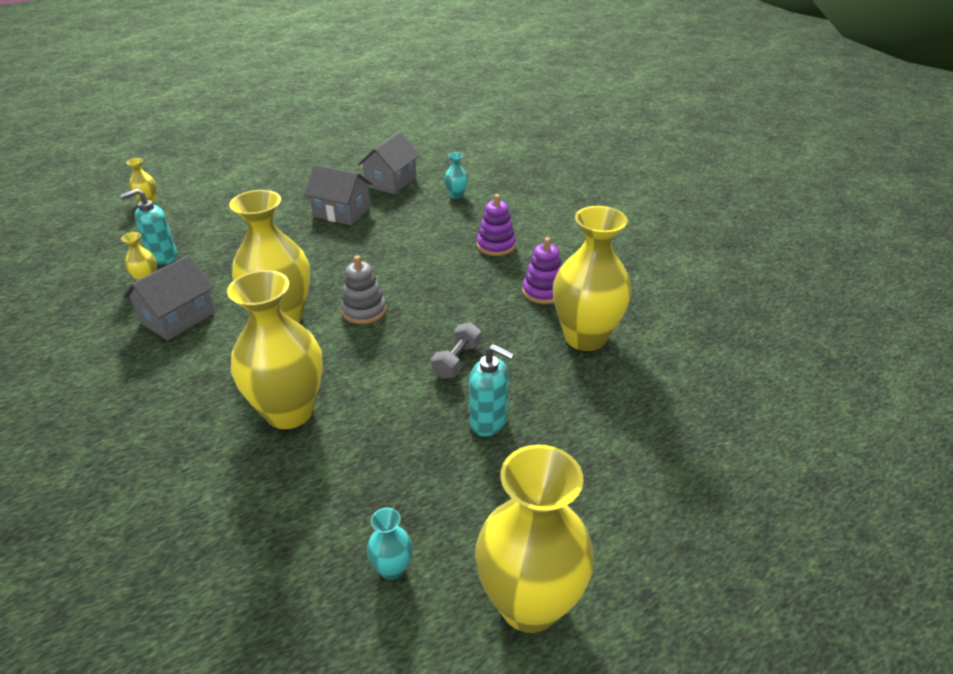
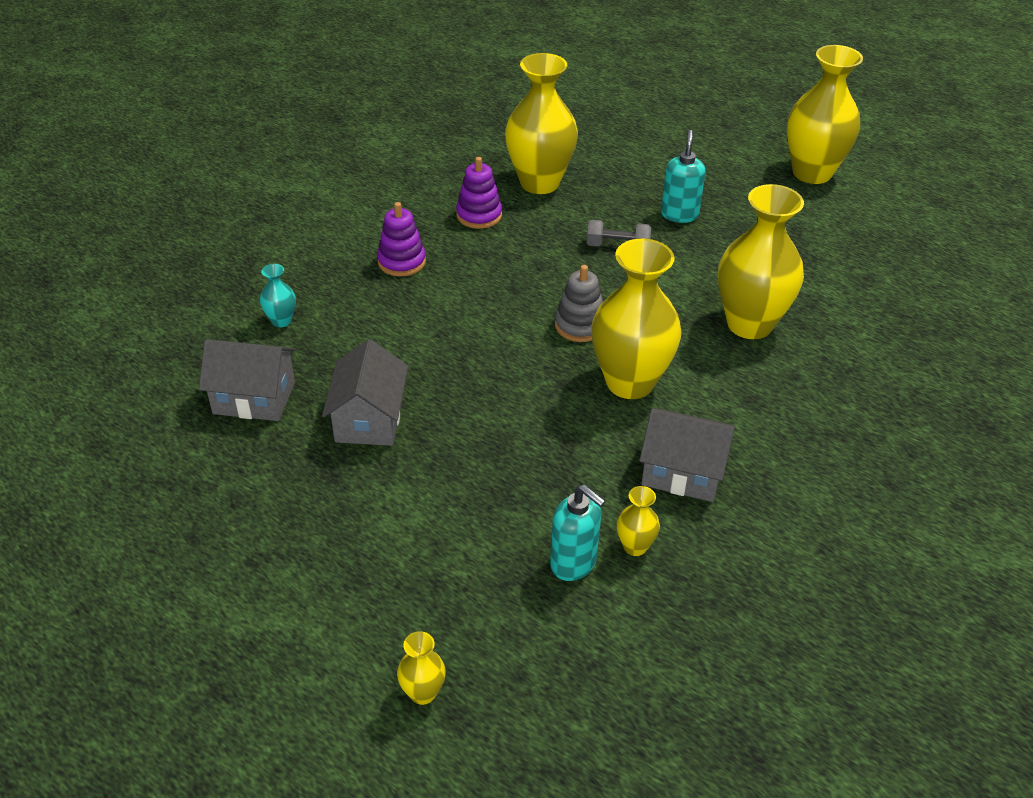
camera: 110 degrees left, 5 degrees up
turquoise vase [367,508,413,580] -> none

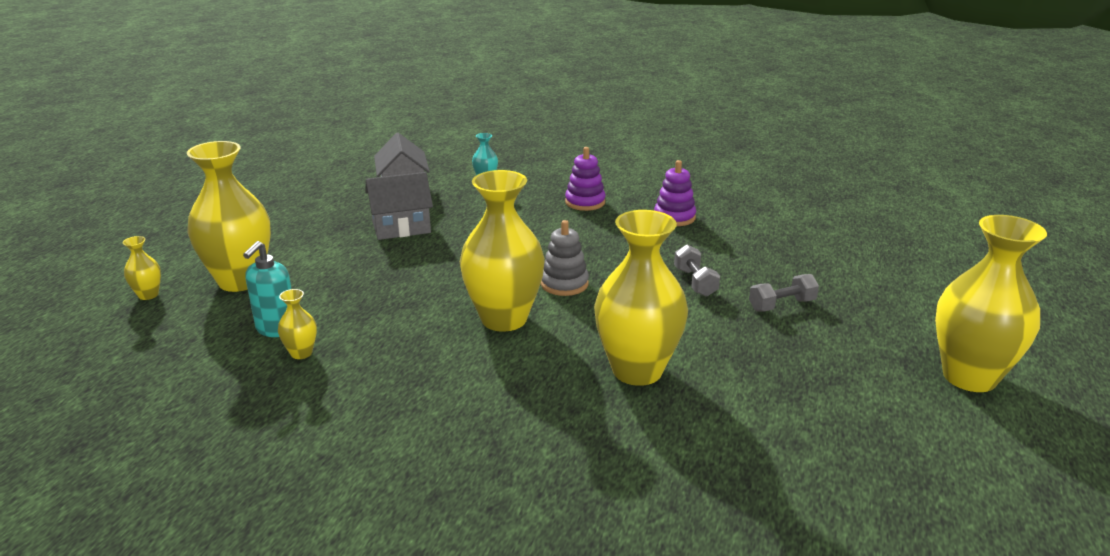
camera: 70 degrees right, 15 degrees down
yellow vase [505,53,578,194] -> yellow vase moved to [187,141,271,292]
grey house [639,408,735,502] -> none
turquoise soap dispenser [661,130,706,223] -> grey dumbbell [749,274,819,311]

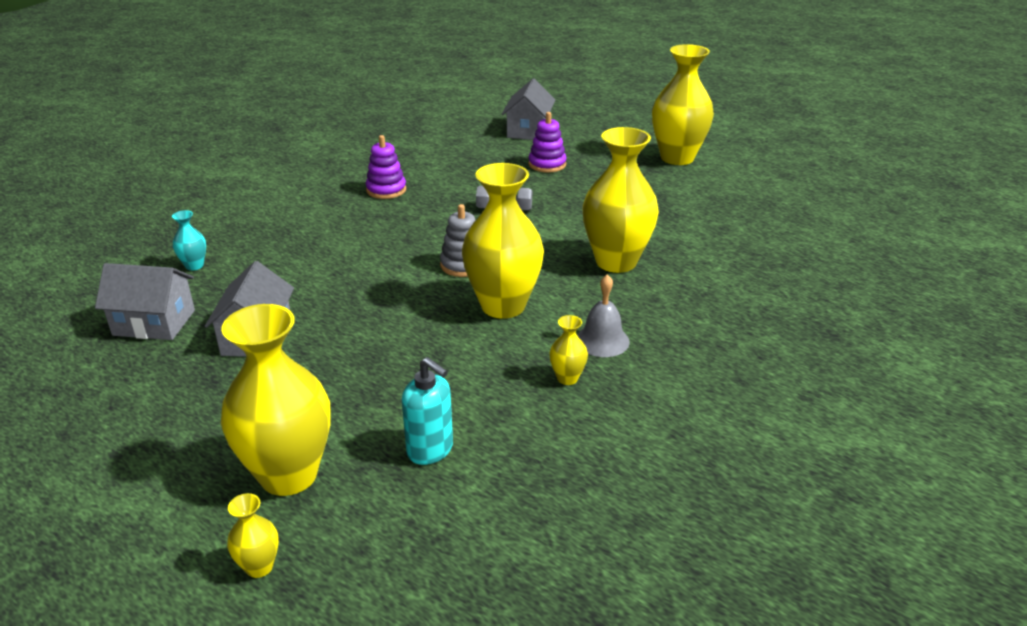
camera: 70 degrees left, 5 degrees up
yellow vase [278,289,317,359] -> yellow vase moved to [549,315,588,385]
purple stacking toy [565,147,606,211] -> purple stacking toy moved to [529,112,567,173]
grey dumbbell [749,274,819,311] -> none
none -> grey house [502,79,555,140]
none -> grey bell [577,274,630,357]

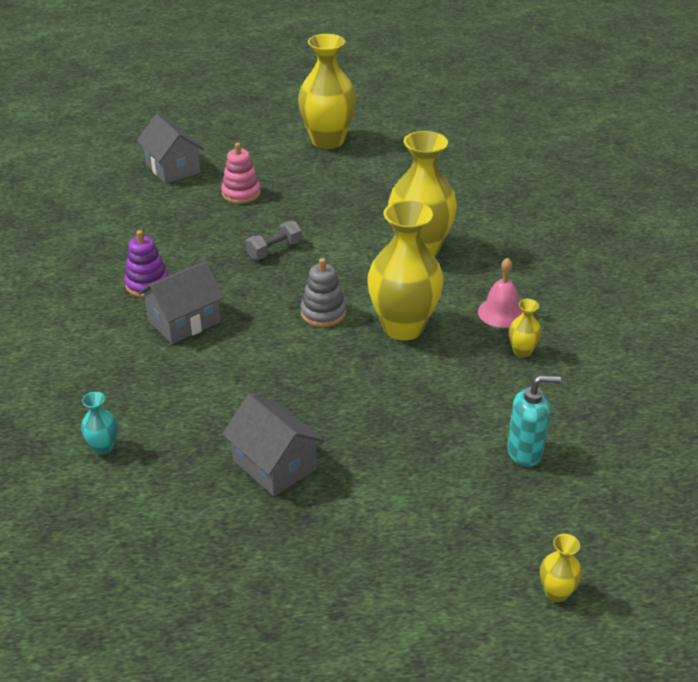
camera: 45 degrees left, 5 degrees up
grey house [95,263,195,340] -> grey house moved to [138,261,224,344]
yellow vase [221,304,331,496] -> none
purple stacking toy [529,112,567,173] -> pink stacking toy [221,143,261,204]
grey bell [577,274,630,357] -> pink bell [478,258,523,328]

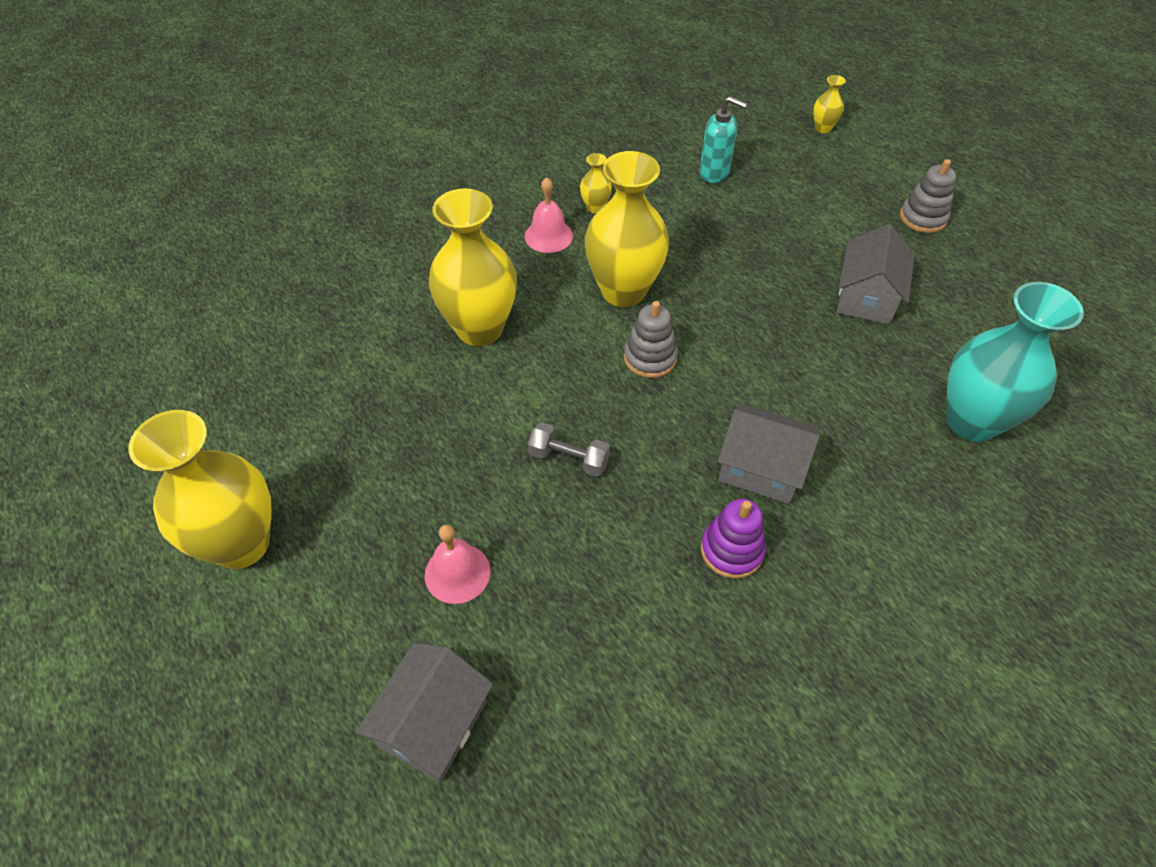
camera: 120 degrees left, 15 degrees up
turquoise vase [81,392,118,455] -> turquoise vase [946,282,1084,442], size x2.34
pink stacking toy [221,143,261,204] -> pink bell [425,525,490,604]
turquoise soap dispenser [507,375,561,467] -> turquoise soap dispenser turned 150 degrees clockwise [699,96,747,183]
none -> grey stacking toy [900,159,956,233]

